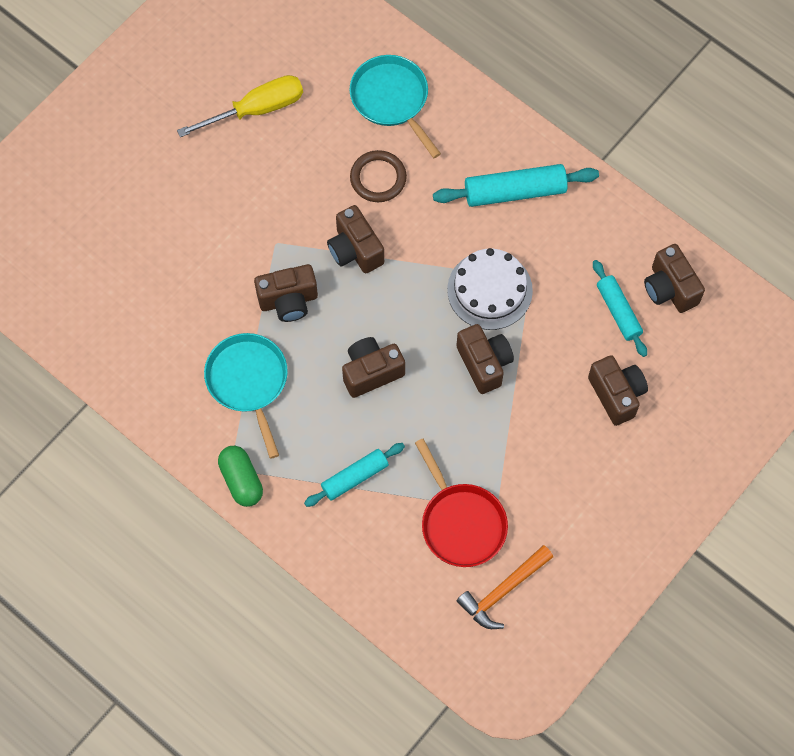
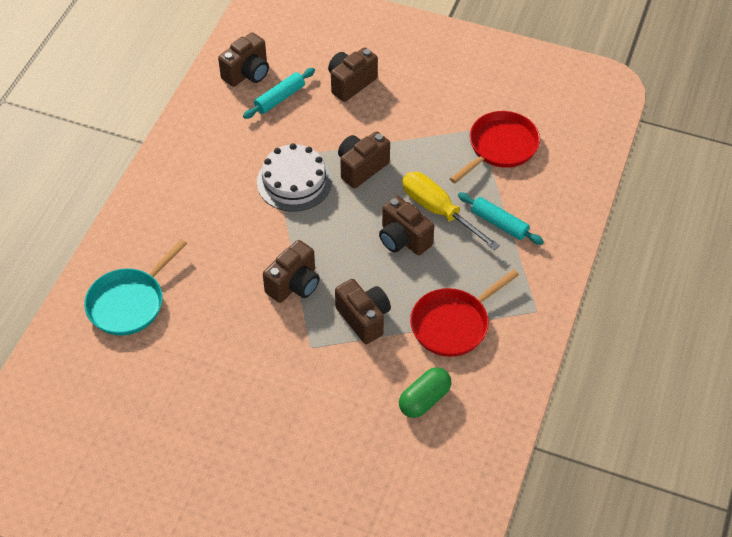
camera: 110 degrees left, 15 degrees down
yellow screwdriver [177,75,303,137] -> yellow screwdriver moved to [402,172,500,250]
turquoise pan [204,333,288,459] -> red pan [410,269,519,357]
green capsule [218,446,263,507] -> green capsule moved to [399,367,451,418]
brown ring [350,150,407,202] -> none
turquoise rolling pin [433,164,599,207] -> none
orange hammer [457,545,553,629] -> none

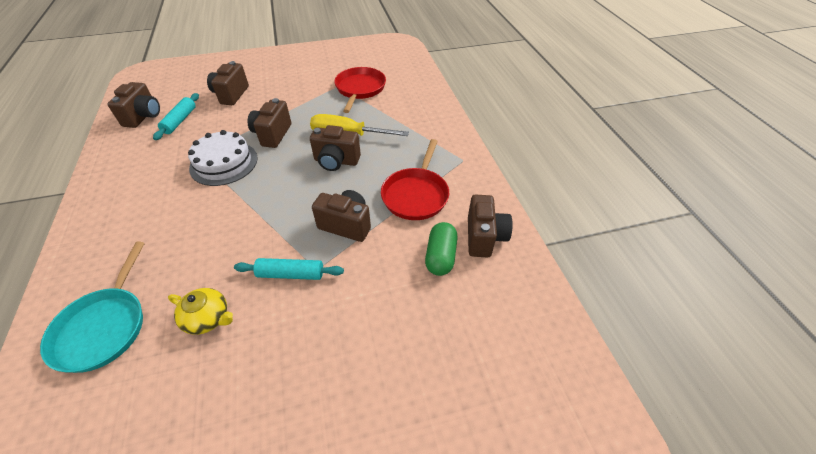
camera: 35 degrees left, 5 degrees down
brown camera [263,240,320,303] -> brown camera moved to [468,195,513,258]
turquoise rolling pin [458,193,544,245] -> turquoise rolling pin moved to [234,258,344,280]
none -> yellow teapot [168,288,233,335]

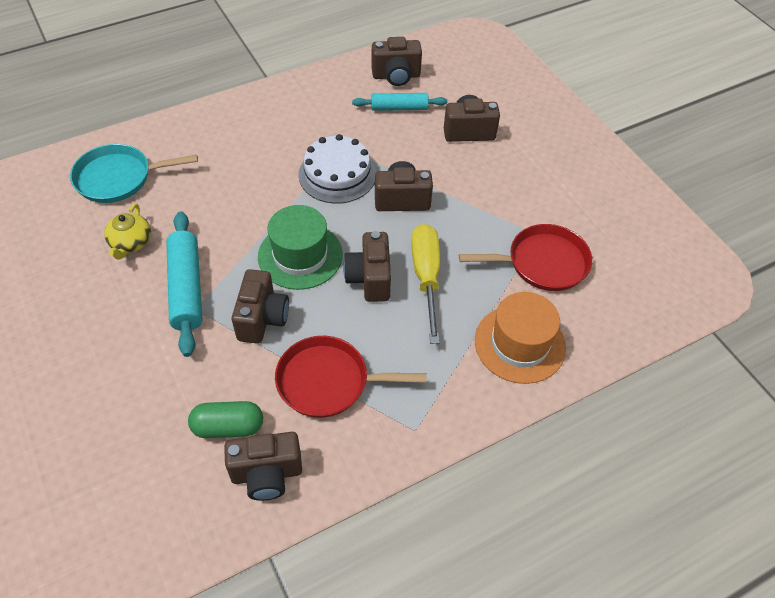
camera: 75 degrees right, 5 degrees up
turquoise rolling pin [234,258,344,280] -> turquoise rolling pin [166,211,203,357], size x1.53
none -> green hat [258,205,343,290]
none -> orange hat [475,292,566,384]

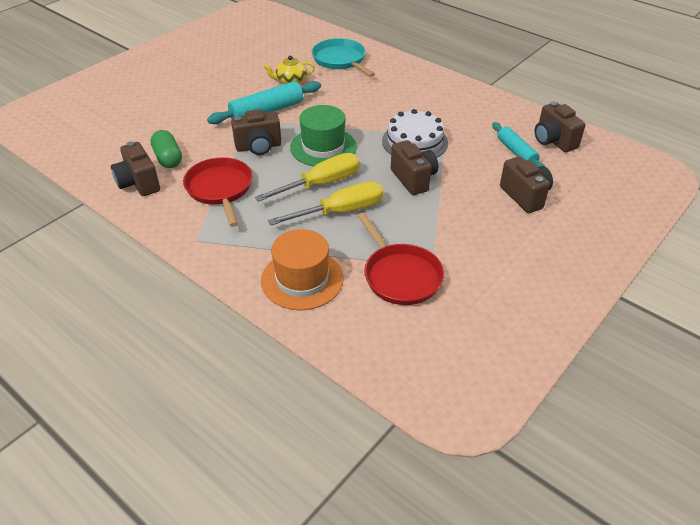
camera: 70 degrees right, 10 degrees down
brown camera [343,231,391,302] -> yellow screwdriver [255,153,360,202]

